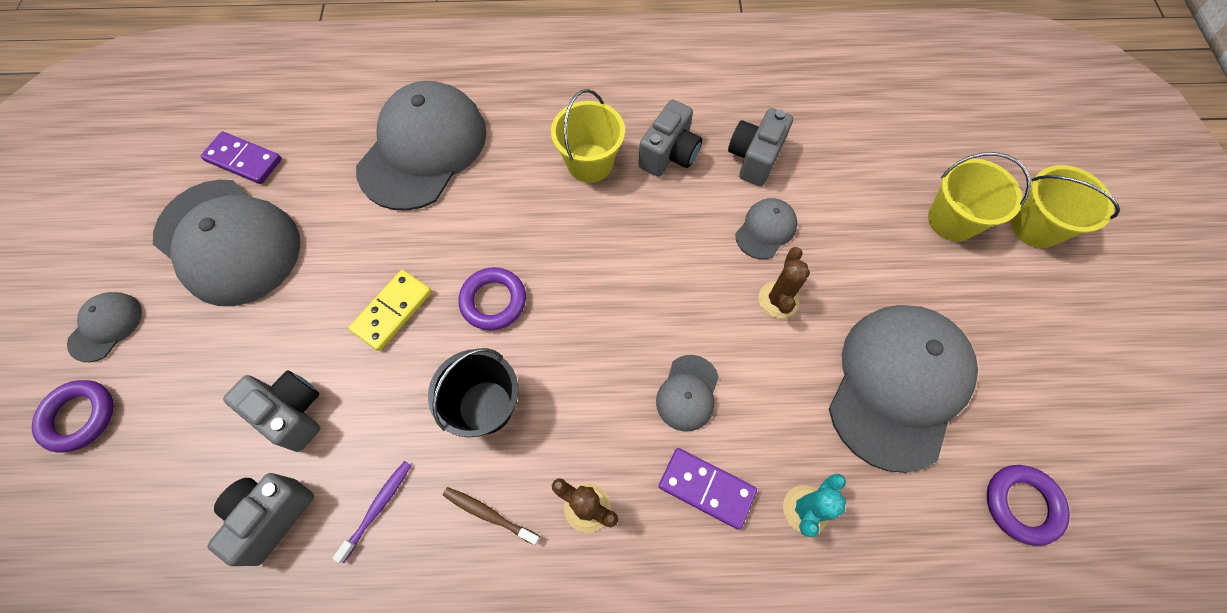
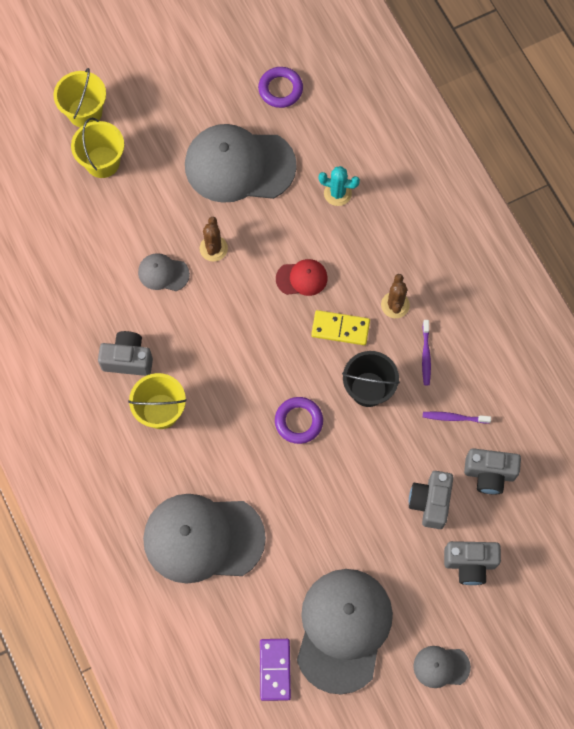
camera: 115 degrees left, 5 degrees up
purple ring [32,380,114,452] -> none
yellow domino [348,270,432,351] -> yellow domino moved to [311,310,370,345]
brown toothbrush [443,487,540,546] -> purple toothbrush [422,320,431,385]
grey cap [656,355,719,432] -> red cap [276,259,328,296]
purple domino [659,448,757,530] -> none
grey camera [728,108,793,186] -> grey camera moved to [444,541,501,585]
brown cactus [758,247,810,318] -> brown cactus turned 75 degrees counterclockwise [200,217,228,262]

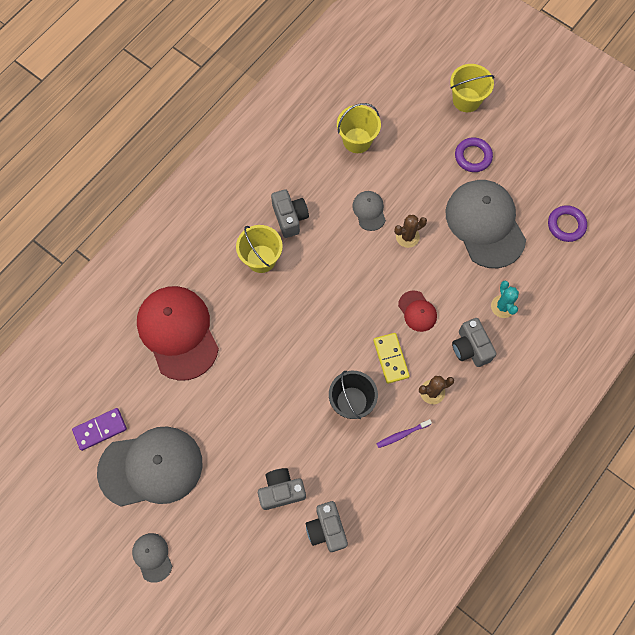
camera: 65 degrees right, 0 degrees up
yellow bucket [71,118,124,178] -> yellow bucket moved to [337,103,381,153]
grey cap [143,494,266,584] -> red cap [137,286,219,381]
purple ring [275,397,323,444] -> purple ring moved to [455,137,493,172]
purple toothbrush [423,411,491,423] -> none
grey camera [444,541,501,585] -> grey camera moved to [452,318,496,367]

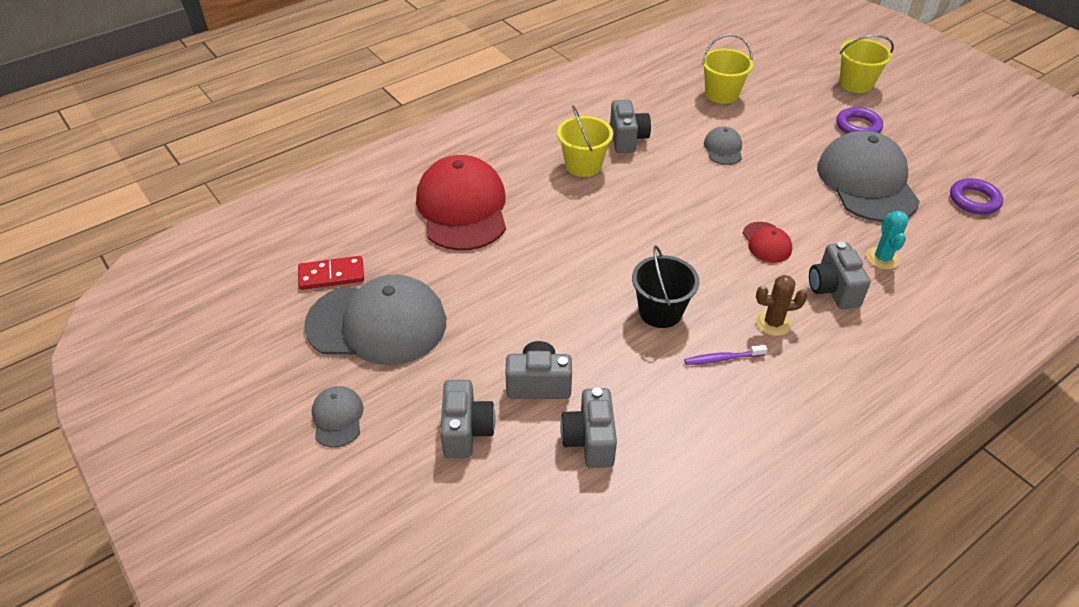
camera: 15 degrees right, 25 degrees down
purple domino [72,408,127,451] -> red domino [298,256,364,290]
yellow domino [373,333,410,384] -> none
brown cactus [394,215,427,248] -> none
none -> grey camera [440,380,495,458]

